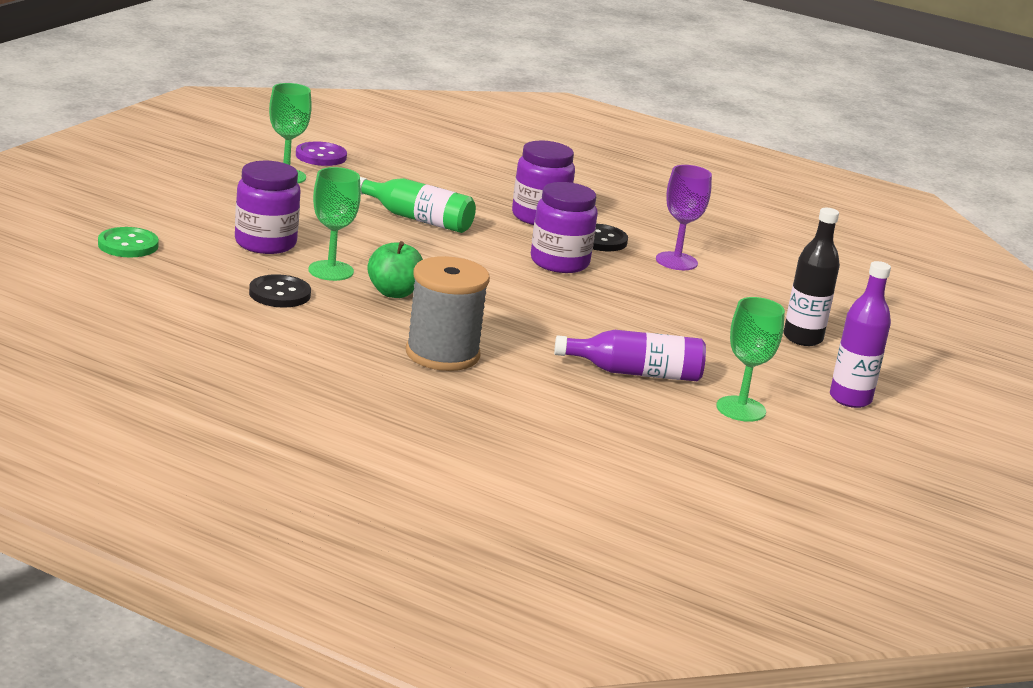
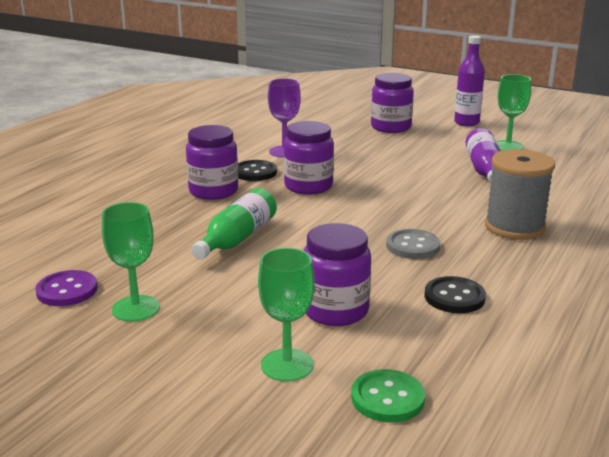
camera: 85 degrees left, 0 degrees up
green goblet [308,167,361,281] -> green goblet moved to [258,248,315,382]
green apple [367,241,423,298] -> grey button [386,229,440,259]
black bottle [784,208,840,346] -> purple jar [371,73,414,133]

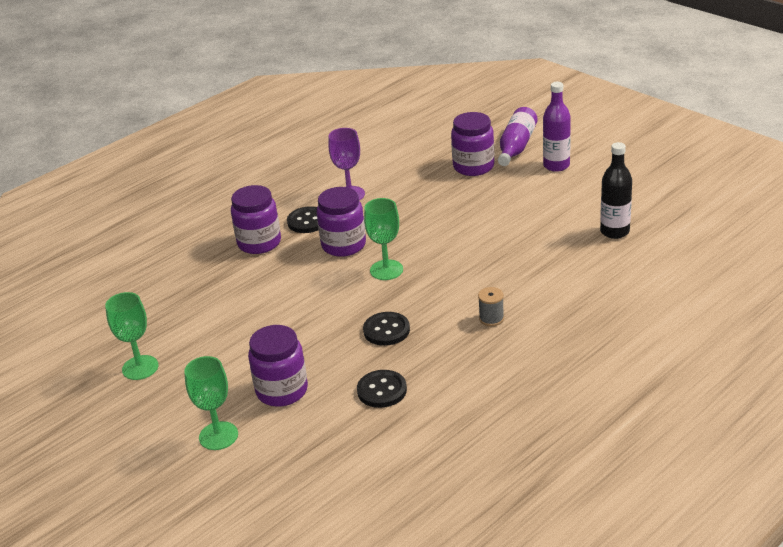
camera: 20 degrees right, 10 degrees up
purple button [35,270,98,306] -> none
green bottle [191,188,277,260] -> none
green button [351,369,425,423] -> none
grey button [386,229,440,259] -> black button [363,312,410,346]
purple bottle [466,128,500,183] -> purple bottle moved to [498,107,538,166]
grey spool [485,149,555,240] -> grey spool [478,287,504,326], size x0.46
green goblet [496,74,531,151] -> green goblet moved to [364,198,403,280]
none -> black bottle [600,142,632,239]

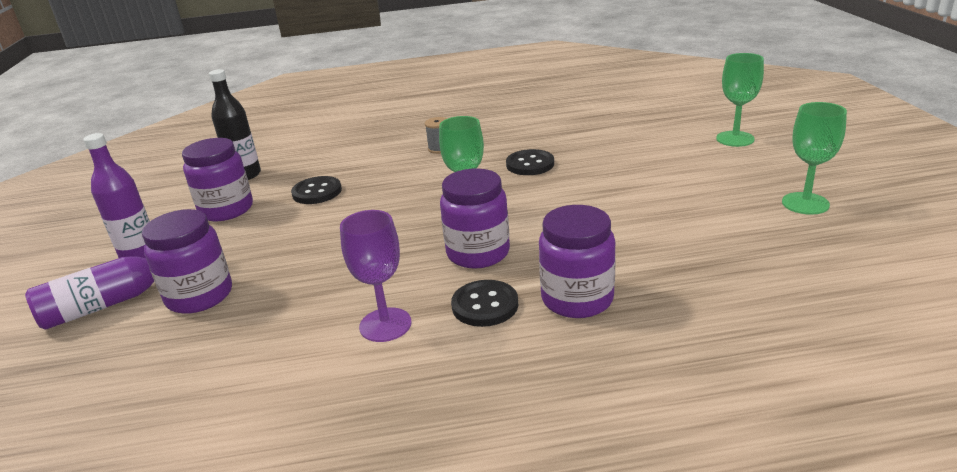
camera: 145 degrees left, 5 degrees down
purple jar [248,325,308,407] -> purple jar moved to [182,138,253,221]
black button [357,370,407,408] -> black button moved to [291,176,342,204]

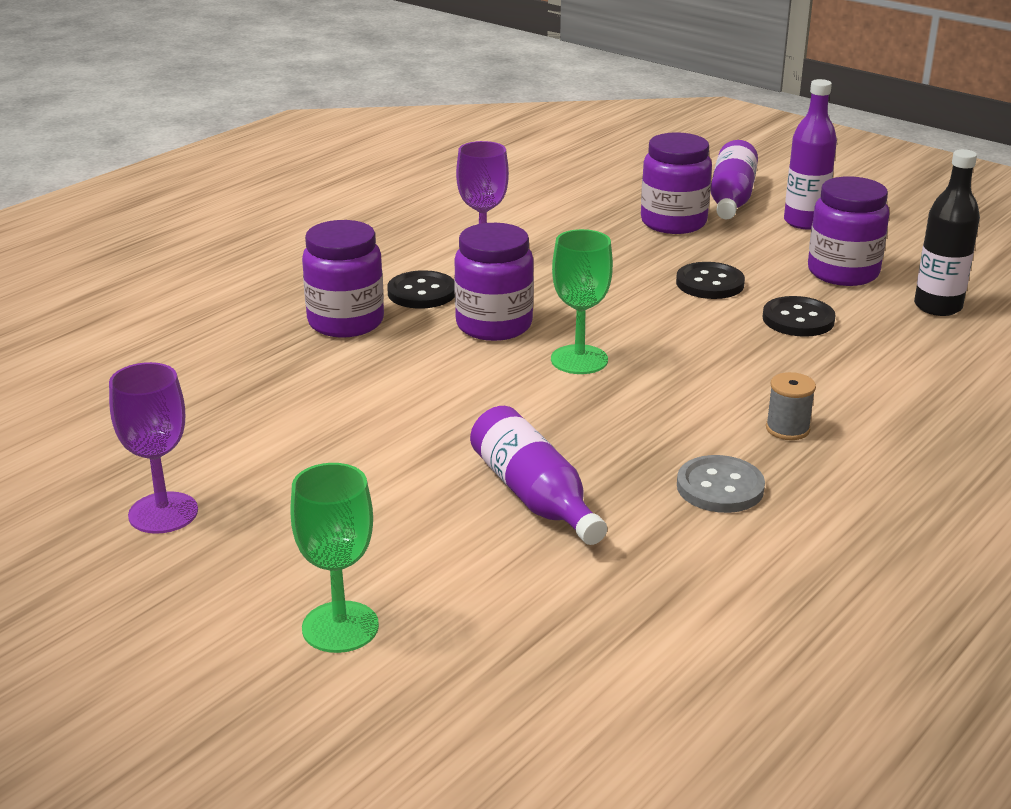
camera: 135 degrees right, 0 degrees up
black button [506,149,554,175] -> black button moved to [676,262,745,299]
green goblet [782,102,847,215] -> purple goblet [109,362,198,534]
none -> purple bottle [470,406,607,545]
none -> grey button [677,455,765,513]

